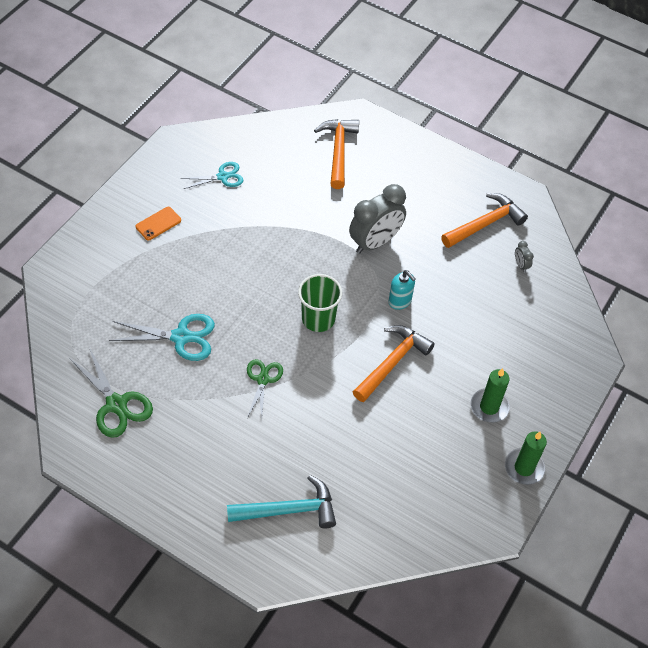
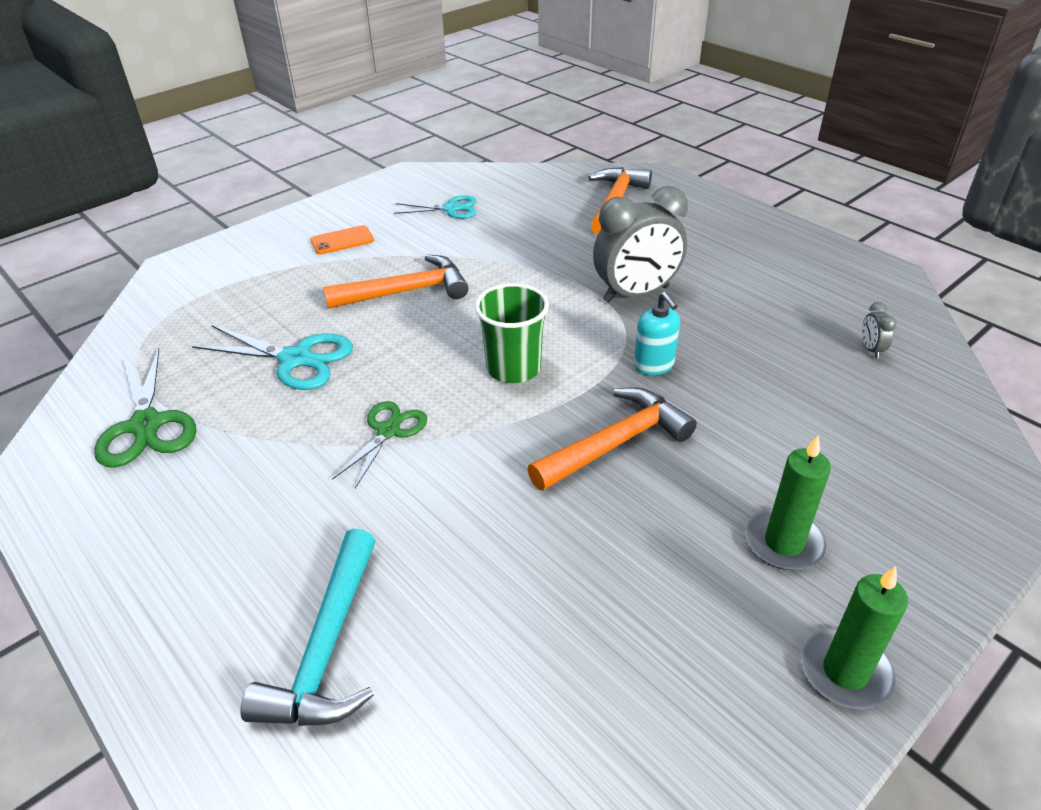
camera: 20 degrees right, 15 degrees down
turquoise hammer [227,475,336,528] -> turquoise hammer turned 90 degrees clockwise [240,529,376,726]
orange hammer [441,193,528,248] -> orange hammer moved to [323,254,469,309]

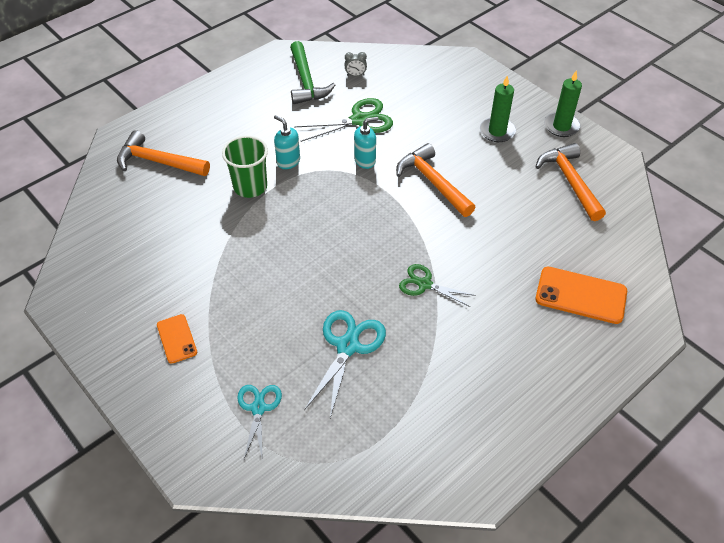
camera: 90 degrees left, 10 degrees up
green scissors [94,348,196,468] -> green scissors moved to [294,98,393,142]
turquoise hammer [240,529,376,726] -> orange phone [535,266,627,324]
orange hammer [323,254,469,309] -> orange hammer moved to [536,143,606,221]
turquoise scissors [394,195,477,219] -> turquoise scissors moved to [237,385,282,461]
green cup [475,283,549,383] -> green cup moved to [222,136,268,198]
grey clock [593,186,688,303] -> turquoise soap dispenser [274,115,300,169]
none -> green hammer [290,41,335,104]

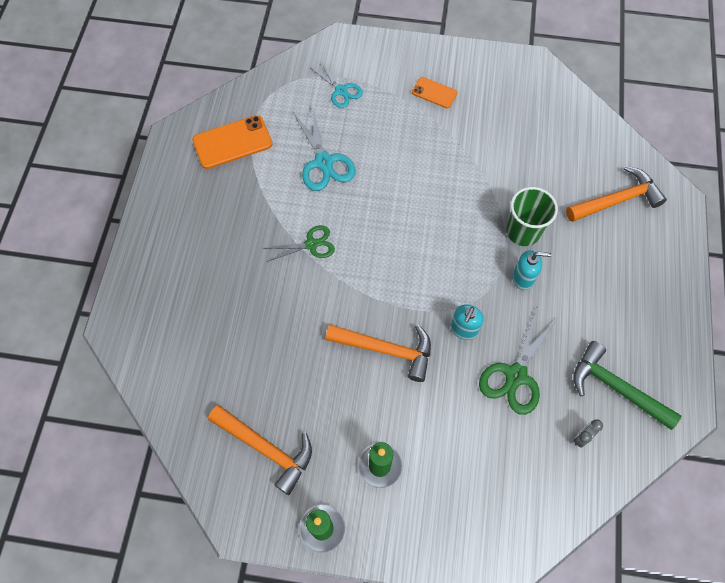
camera: 140 degrees right, 15 degrees up
orange phone [535,266,627,324] -> orange phone moved to [192,115,273,169]

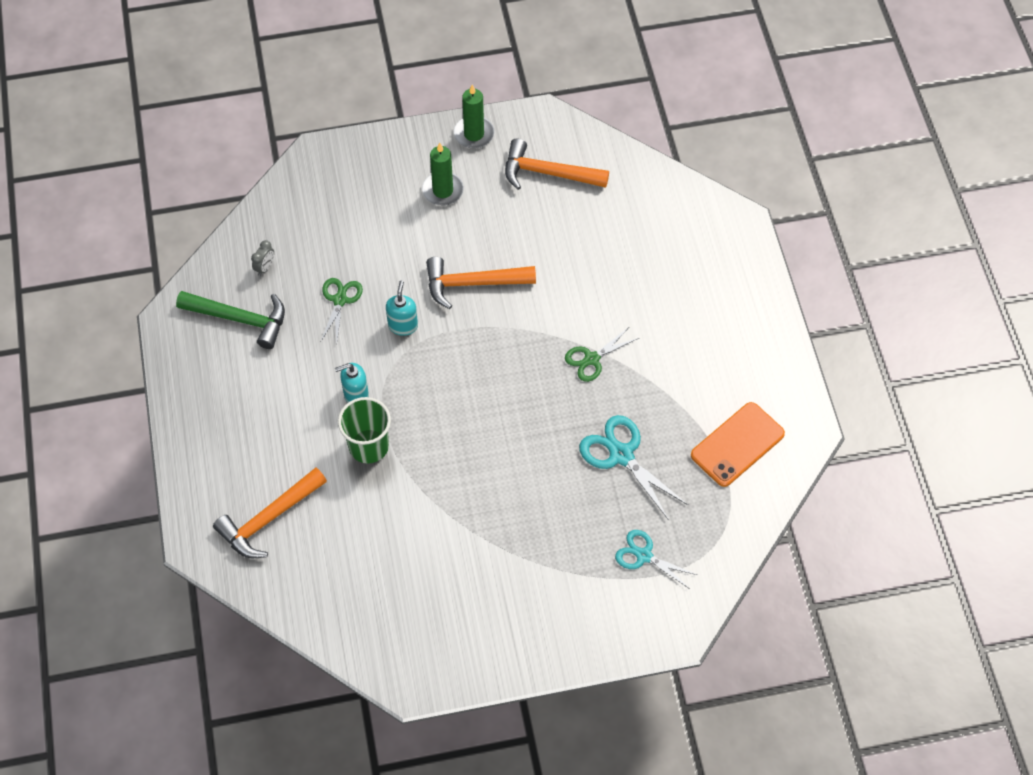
camera: 160 degrees right, 5 degrees down
orange phone [412,77,458,108] -> none
green scissors [479,308,558,415] -> green scissors [320,278,363,343], size x0.65

